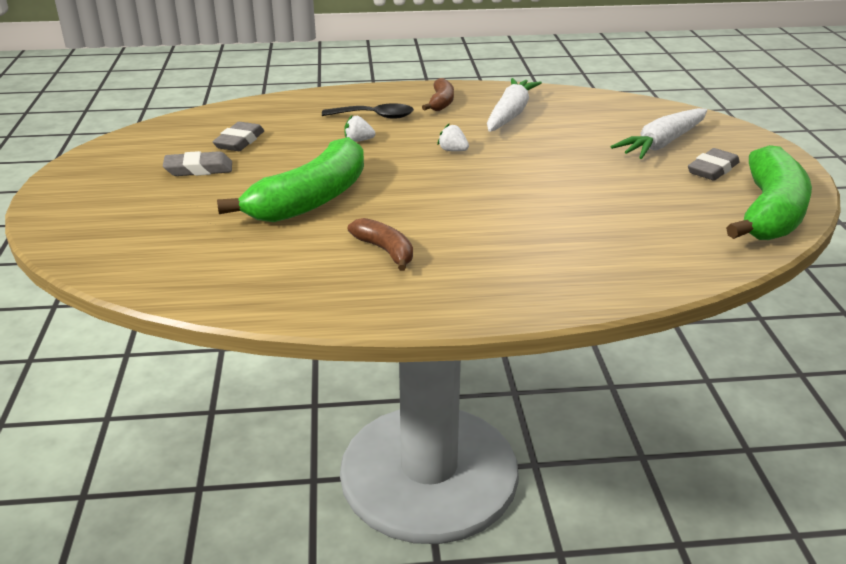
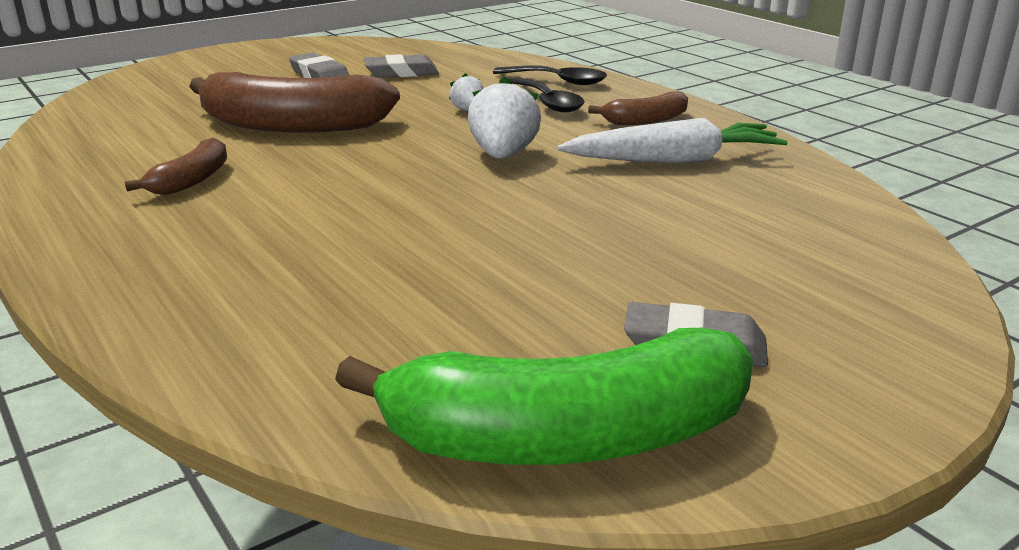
camera: 60 degrees right, 5 degrees down
green banana [217,137,364,222] -> brown banana [189,72,400,133]
white strawberry [438,124,469,152] -> white strawberry [468,76,541,159], size x1.83
white carrot [610,108,707,159] -> none
none -> black spoon [493,66,607,85]

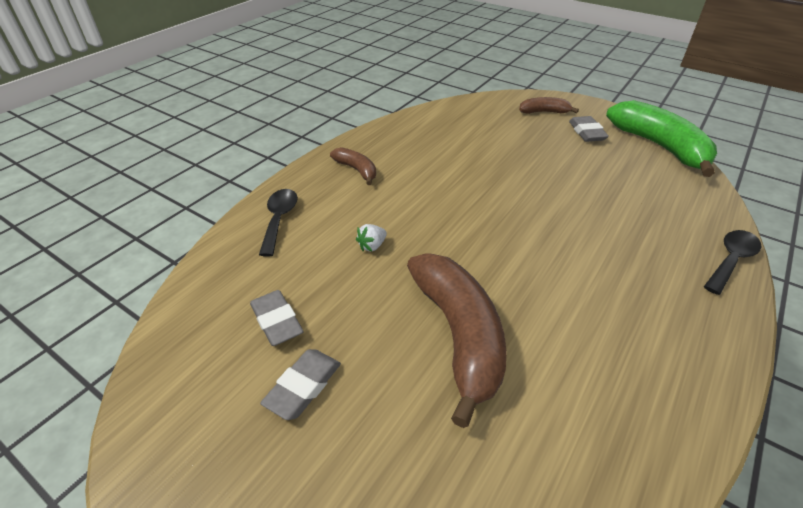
camera: 110 degrees left, 15 degrees up
brown banana [124,137,227,195] -> brown banana moved to [519,97,579,114]
white strawberry [468,76,541,159] -> none
black spoon [510,77,585,112] -> black spoon moved to [704,230,761,295]
white carrot [557,118,788,164] -> none

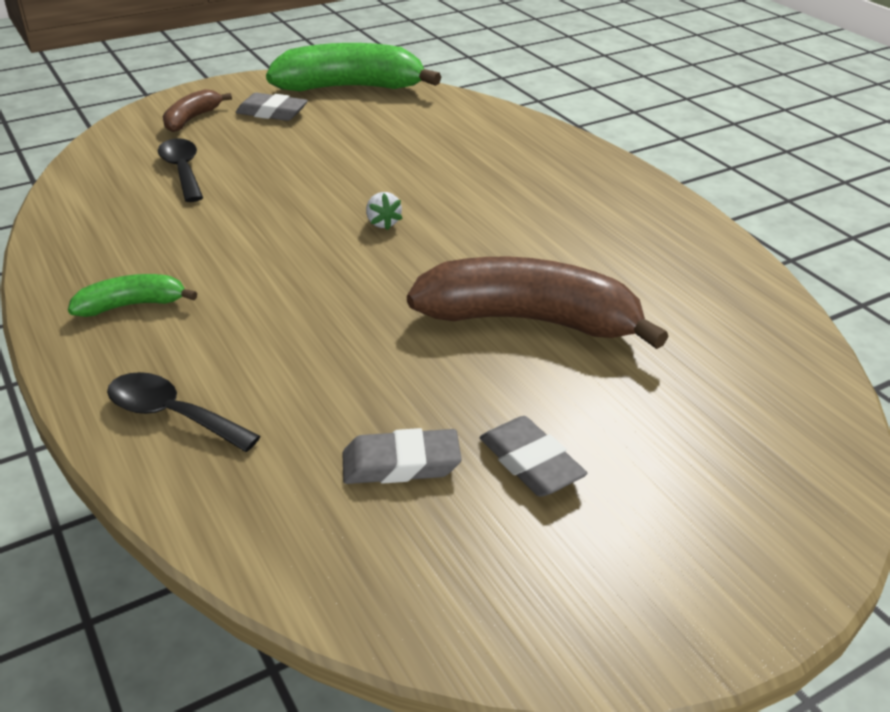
camera: 65 degrees left, 5 degrees down
brown banana [330,147,376,185] -> green banana [68,274,197,317]
white strawberry [356,224,387,252] -> white strawberry moved to [366,192,403,230]
black spoon [704,230,761,295] -> black spoon moved to [158,138,203,202]

